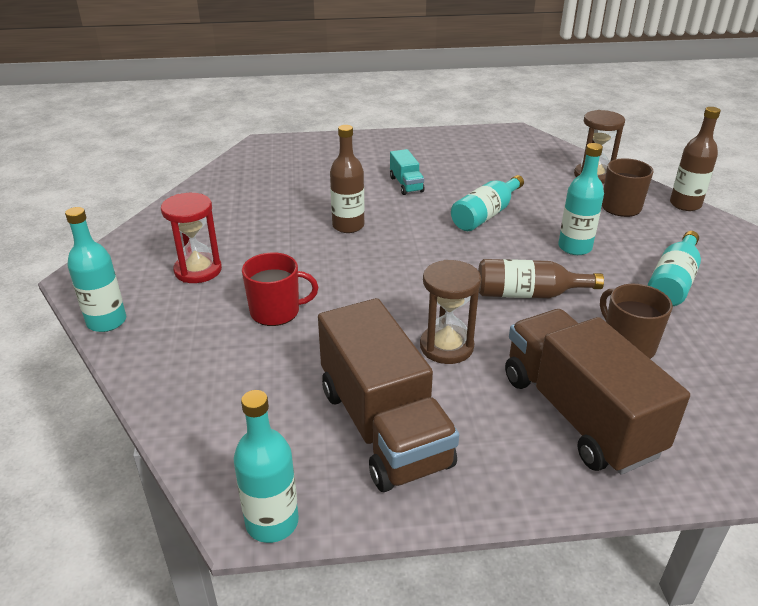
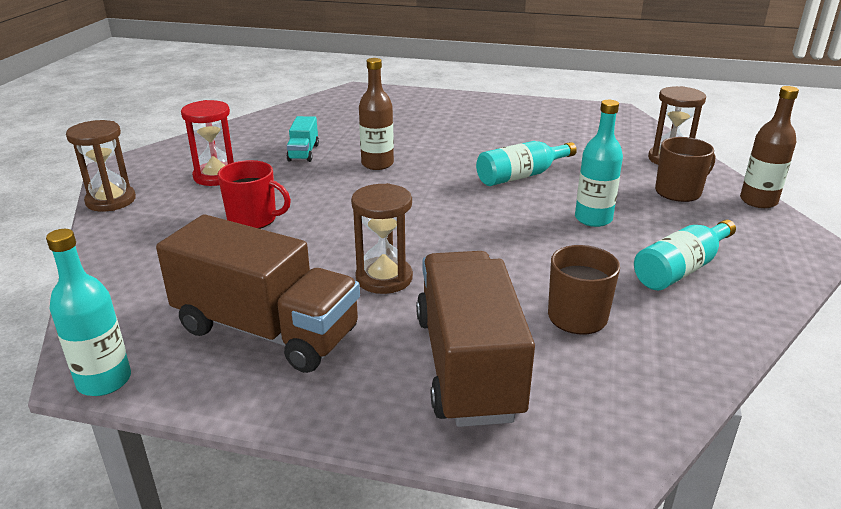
camera: 20 degrees right, 5 degrees down
turquoise bottle [65,207,126,332] -> brown hourglass [66,120,136,212]
brown truck [318,298,459,492] -> brown truck turned 60 degrees counterclockwise [156,214,360,373]
turquoise truck [390,149,424,195] -> turquoise truck moved to [286,116,319,162]
brown bottle [478,259,604,298] -> none

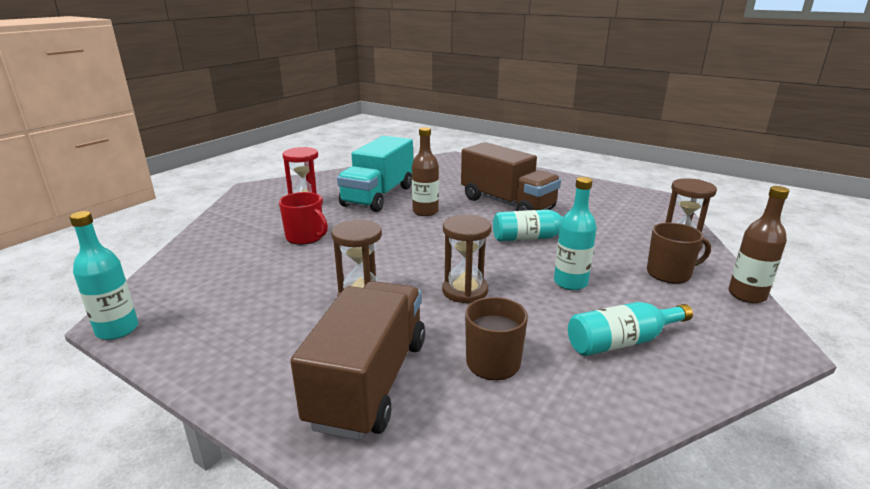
camera: 20 degrees right, 5 degrees down
brown hourglass [66,120,136,212] -> brown hourglass moved to [442,215,492,303]
brown truck [156,214,360,373] -> brown truck moved to [461,142,561,211]
turquoise truck [286,116,319,162] -> turquoise truck [337,136,413,212], size x2.22

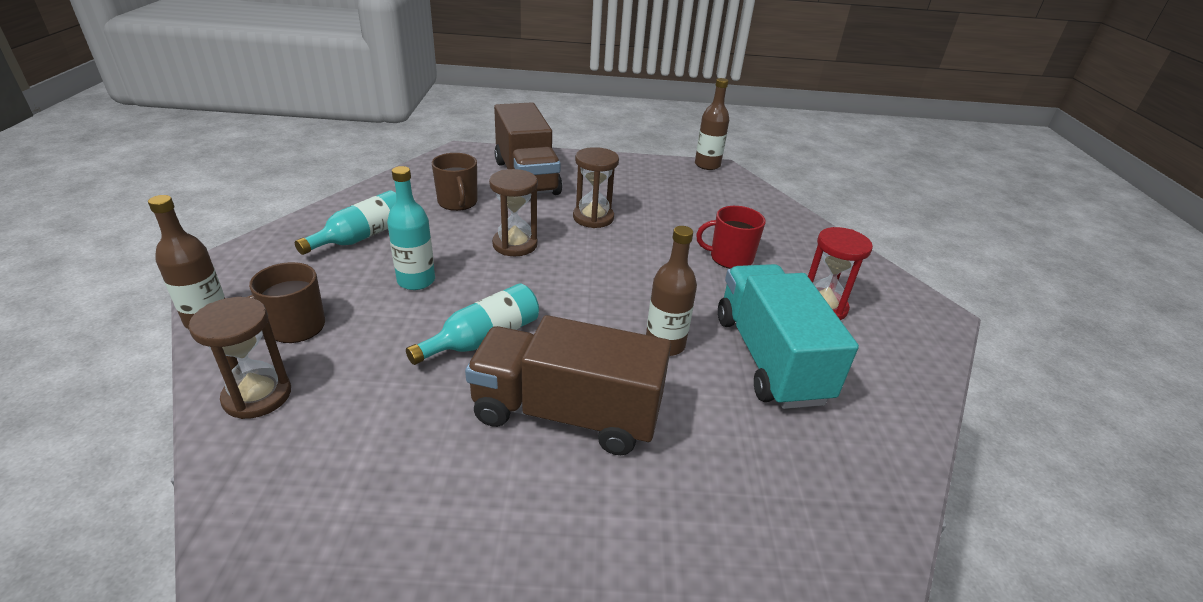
camera: 145 degrees right, 10 degrees up
turquoise bottle [69,211,138,340] -> brown bottle [695,78,729,170]

